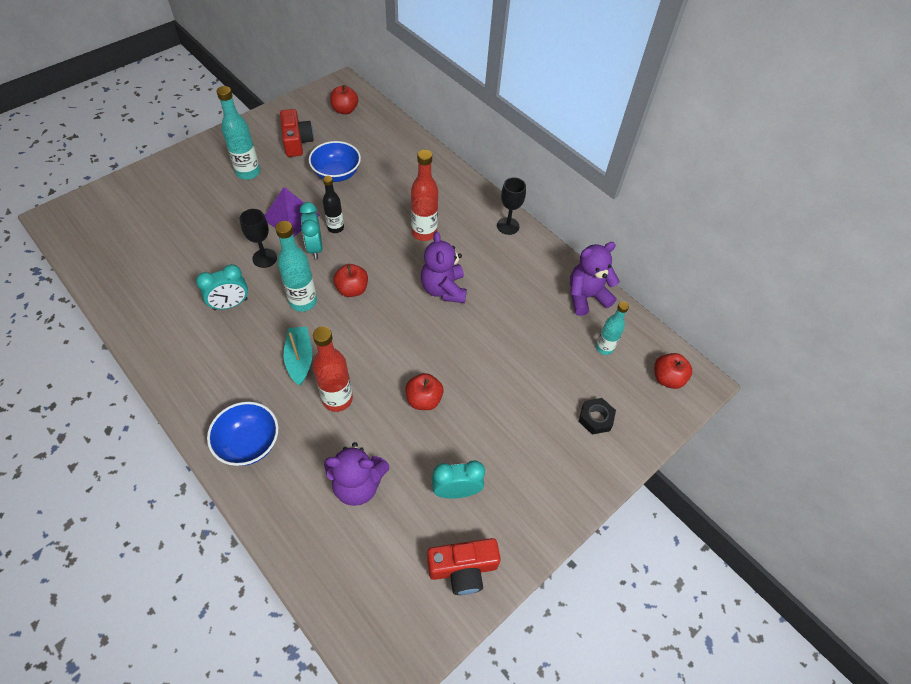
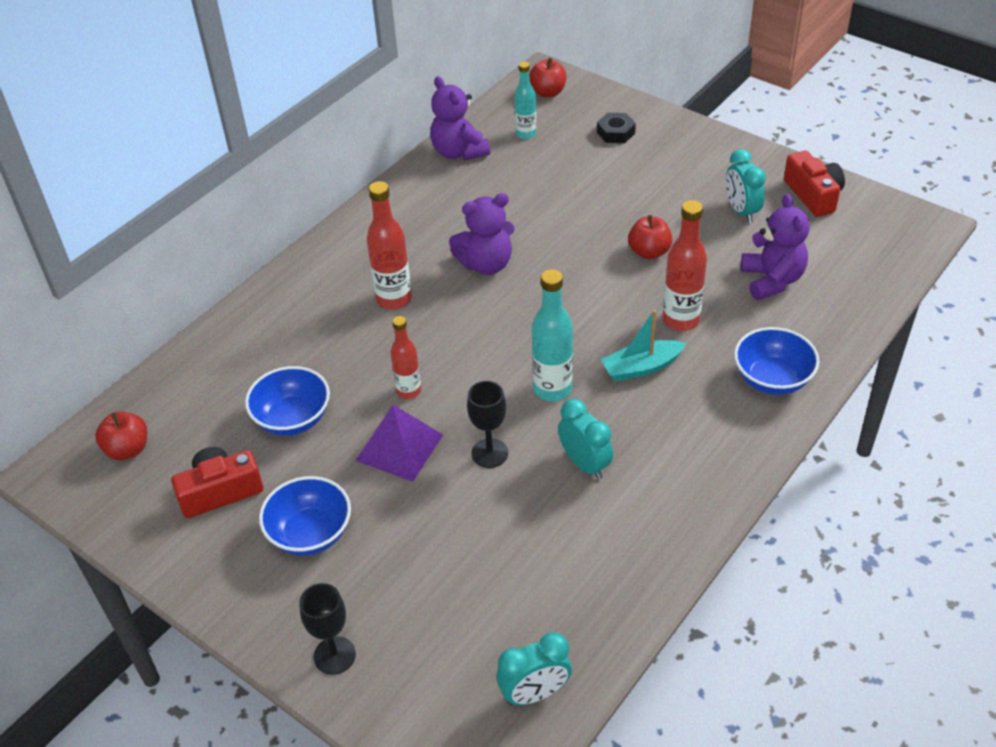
camera: 95 degrees left, 10 degrees down
turquoise bottle [216,86,260,180] -> blue bowl [259,476,351,556]
turquoise clock [300,202,322,259] -> turquoise clock moved to [497,632,572,705]
black bottle [323,176,344,233] -> red bottle [390,316,421,399]
red apple [333,264,368,297] -> none
black goblet [497,177,526,235] -> black goblet moved to [299,583,356,675]

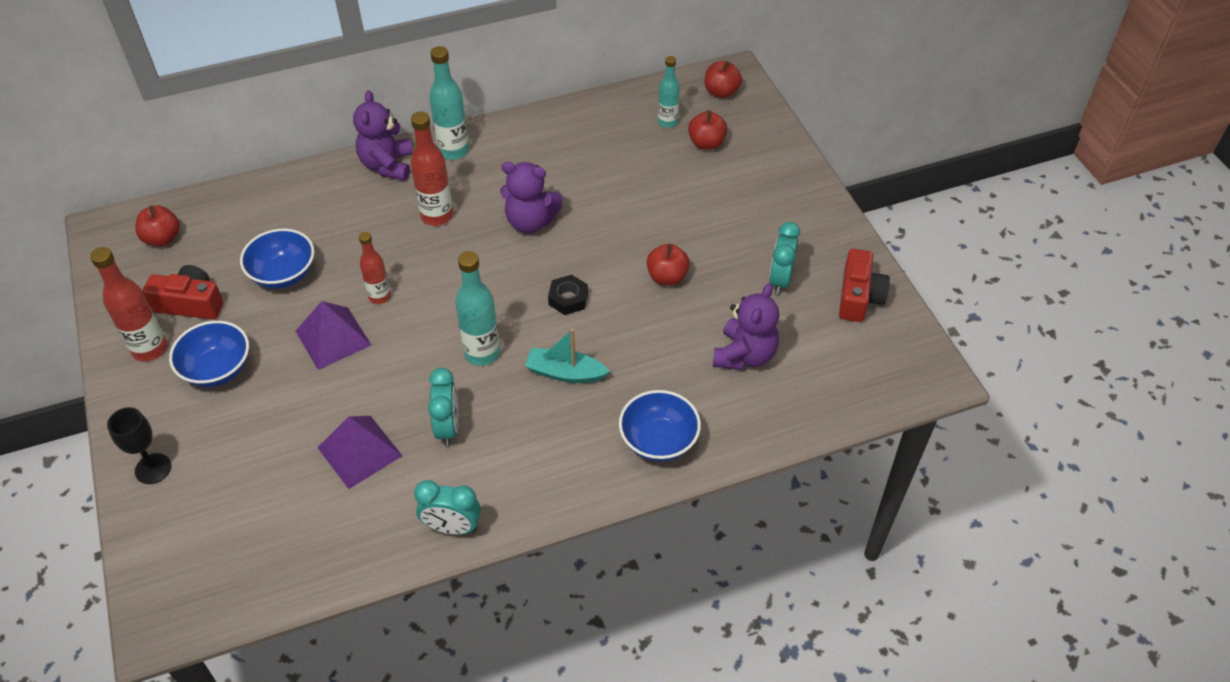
camera: 30 degrees right, 5 degrees up
purple teddy bear [430,76,490,160] -> purple teddy bear moved to [353,90,413,181]
black goblet [467,381,508,468] -> none
turquoise clock [497,632,572,705] -> turquoise clock moved to [414,480,481,535]
black nut [597,113,636,143] -> black nut moved to [548,275,588,315]
red bottle [663,200,707,331] -> red bottle moved to [90,247,168,362]
none -> purple pyramid [317,416,402,489]
none -> turquoise bottle [429,46,469,160]
none -> red apple [688,110,727,150]

